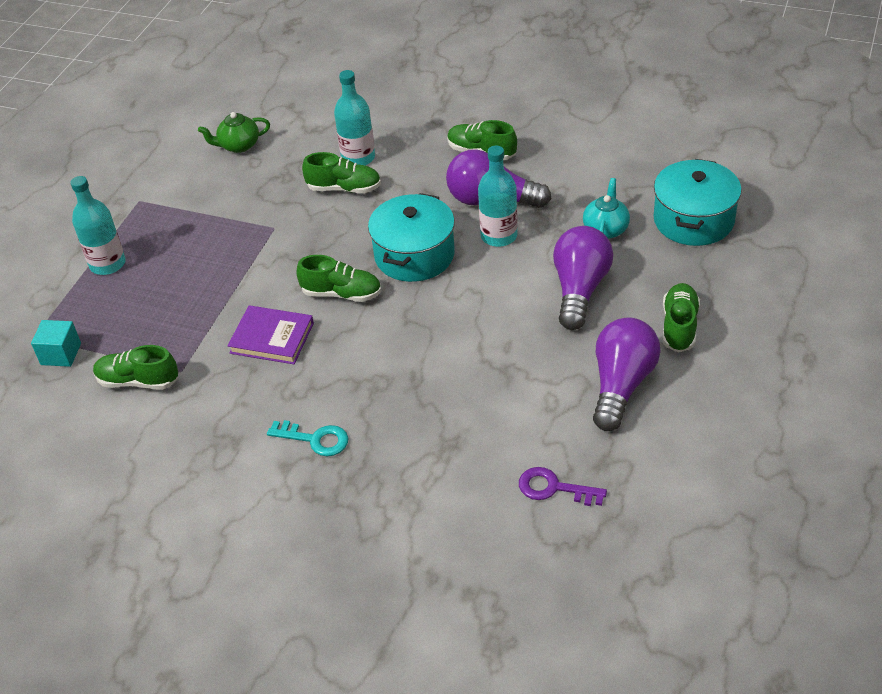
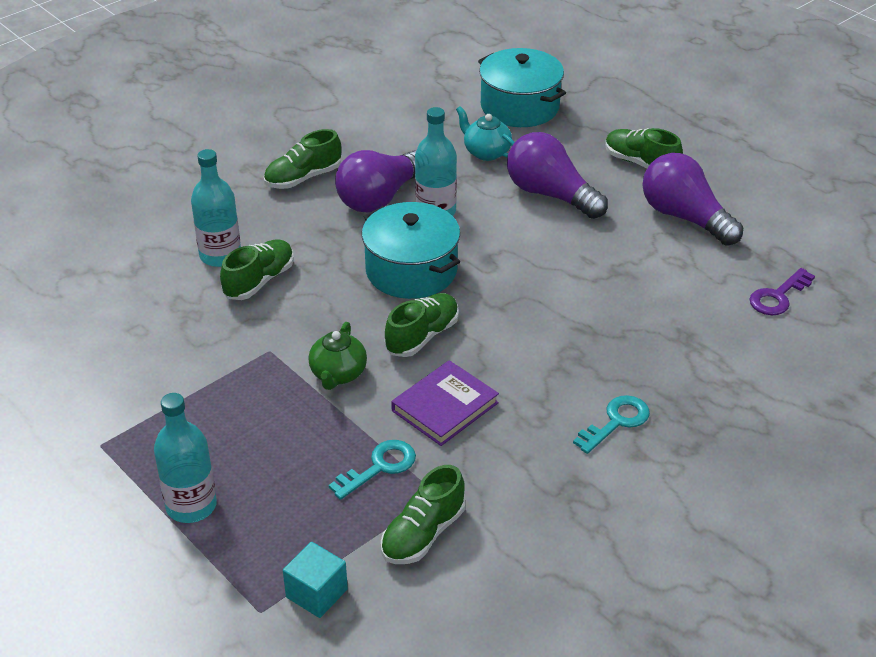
camera: 65 degrees left, 5 degrees down
green teapot [198,112,270,153] -> green teapot moved to [308,322,367,390]
none -> turquoise key [329,440,416,500]

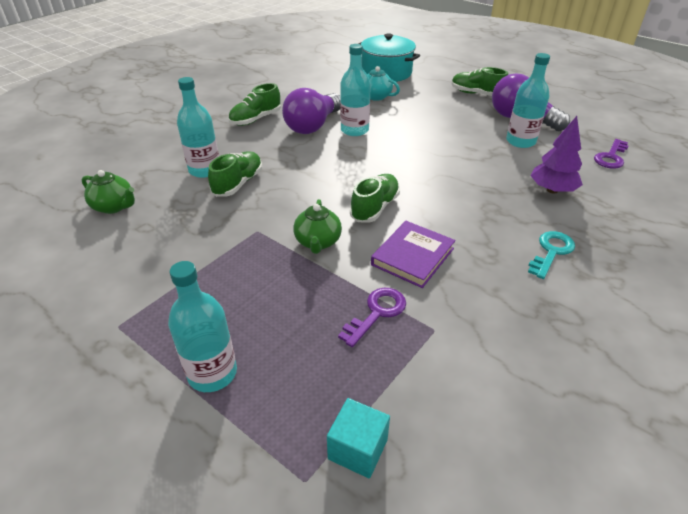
camera: 10 degrees left, 0 degrees up
turquoise key [329,440,416,500] -> purple key [338,288,406,347]
turquoise pot [362,202,460,299] -> none
green shoe [381,465,465,564] -> none
purple light bulb [507,132,608,219] -> none
none -> green teapot [82,170,135,214]
none -> turquoise bottle [506,53,550,148]
none -> purple tree [530,116,583,194]

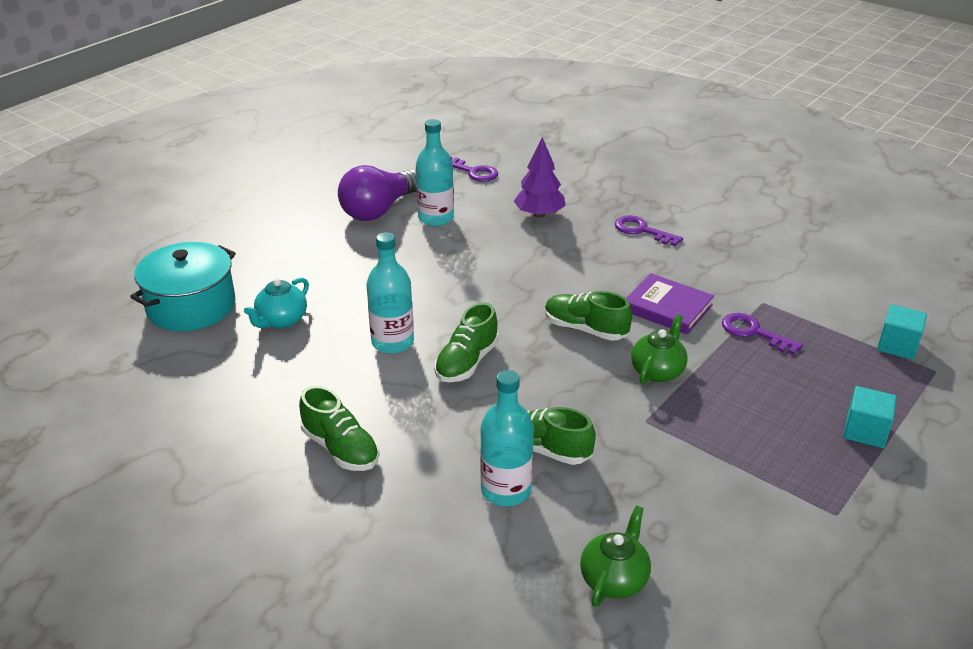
camera: 90 degrees left, 5 degrees down
turquoise bottle [168,261,237,392] -> turquoise cube [843,386,896,448]
purple light bulb [282,88,341,134] -> none
green teapot [293,199,342,254] -> green teapot turned 60 degrees counterclockwise [631,314,688,384]
green shoe [452,67,508,96] -> green shoe moved to [434,302,499,382]
turquoise key [528,231,575,279] -> purple key [615,215,683,246]

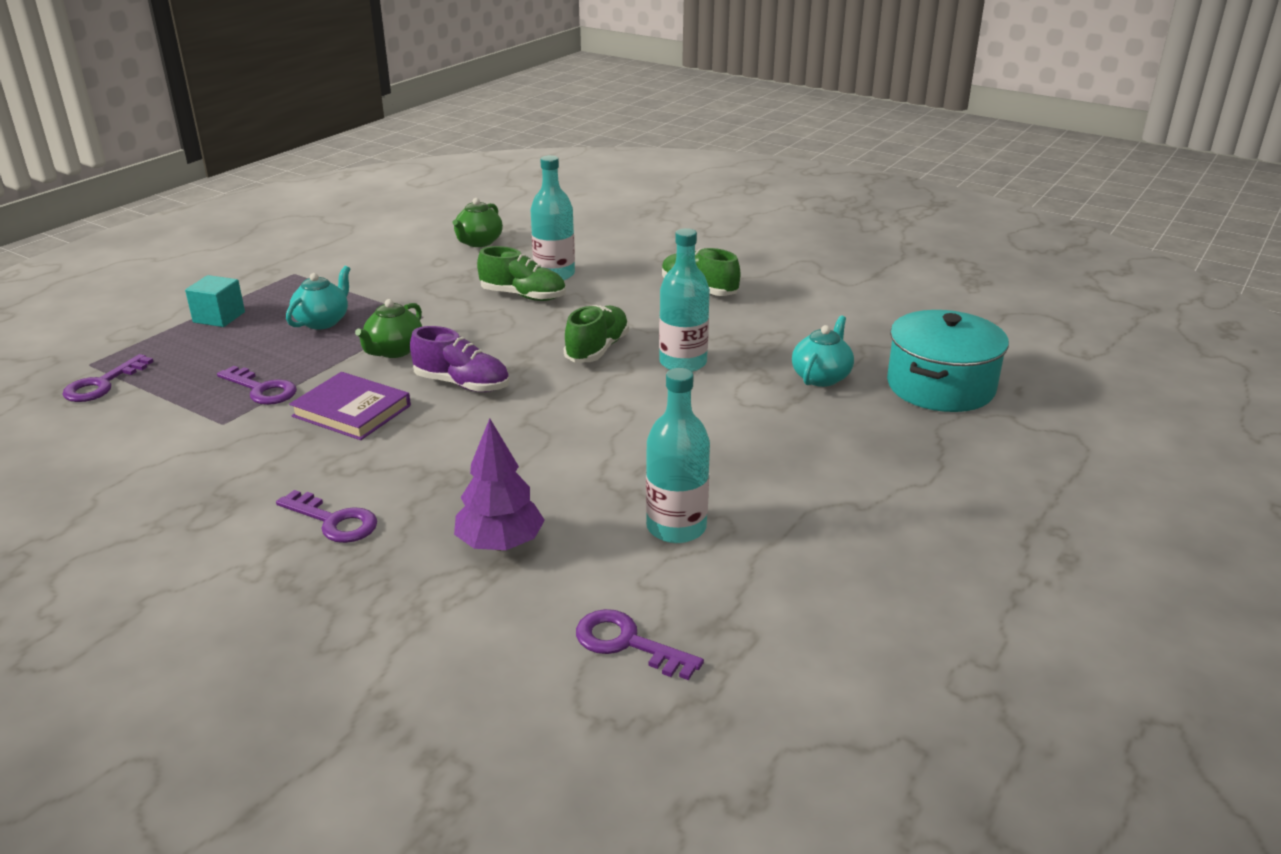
camera: 175 degrees right, 5 degrees down
purple light bulb [338,165,417,221] -> none
green shoe [545,291,632,341] -> purple shoe [410,326,509,392]
turquoise cube [877,304,927,360] -> purple key [62,354,154,402]
none -> turquoise teapot [286,266,350,329]

